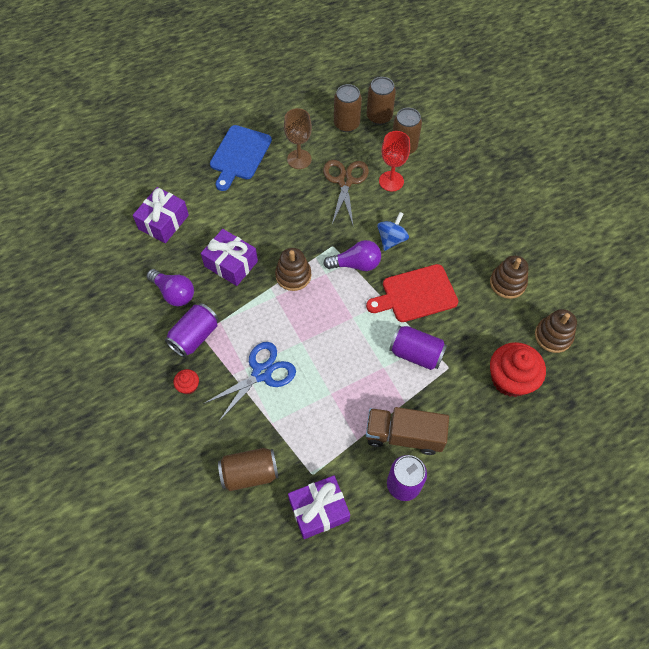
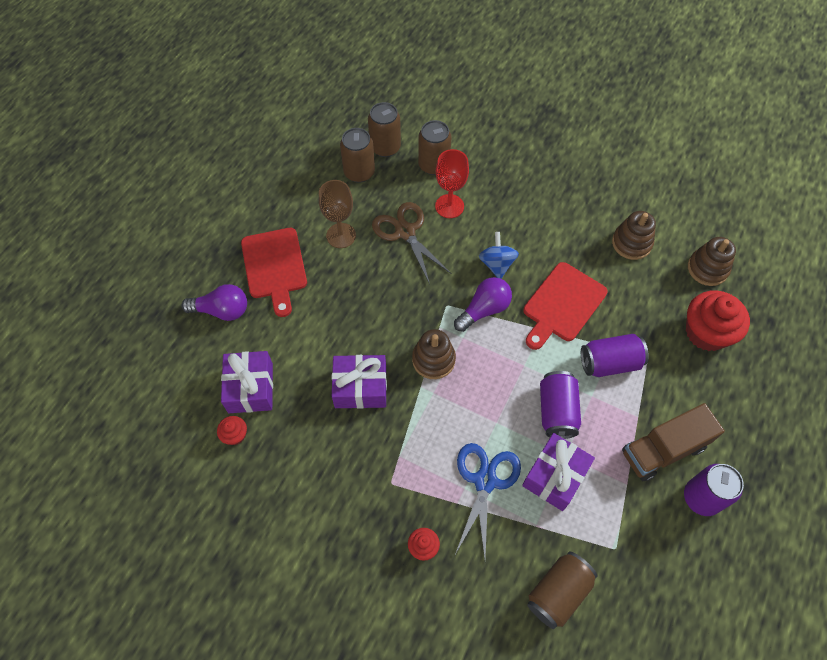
camera: 35 degrees left, 0 degrees up
purple light bulb [147,269,194,306] -> purple light bulb moved to [181,284,247,321]
purple can [165,303,218,357] -> purple can moved to [540,371,581,439]
blue cutting board [210,125,272,191] -> red cutting board [241,228,307,317]
purple gift [288,475,350,539] -> purple gift moved to [522,433,595,511]
none -> red cupcake [217,416,247,445]

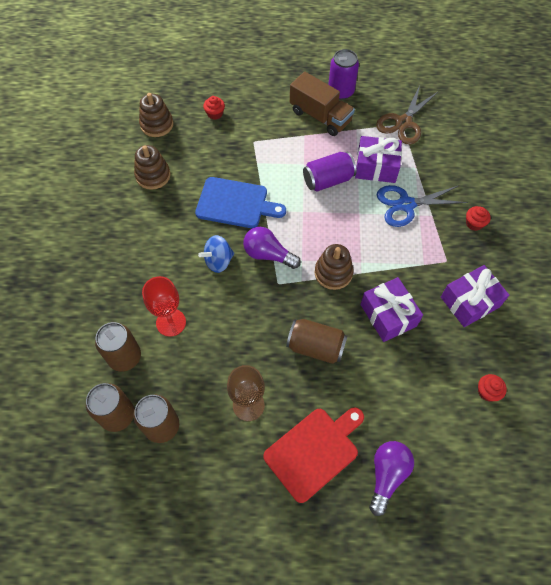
camera: 115 degrees left, 0 degrees up
purple light bulb [181,284,247,321] -> purple light bulb turned 45 degrees clockwise [369,441,414,516]
purple gift [221,351,273,413] -> purple gift moved to [441,265,509,327]
brown scissors [372,202,452,284] -> brown scissors moved to [376,85,439,144]
red cutting board [523,262,608,350] -> blue cutting board [195,177,286,228]
brown can [527,551,598,629] -> brown can moved to [286,319,347,364]
purple can [581,334,649,377] -> none
red cupcake [686,290,750,351] -> red cupcake [203,96,225,120], size x0.47

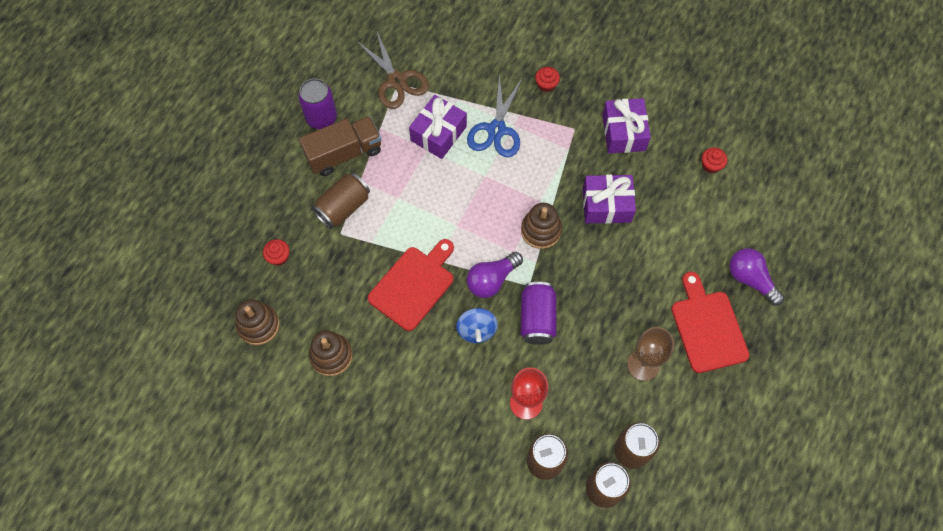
camera: 65 degrees left, 5 degrees up
blue cutting board [195,177,286,228] -> red cutting board [368,239,454,331]
brown can [286,319,347,364] -> brown can moved to [312,173,370,229]
purple can [303,152,356,192] -> purple can moved to [521,282,557,345]

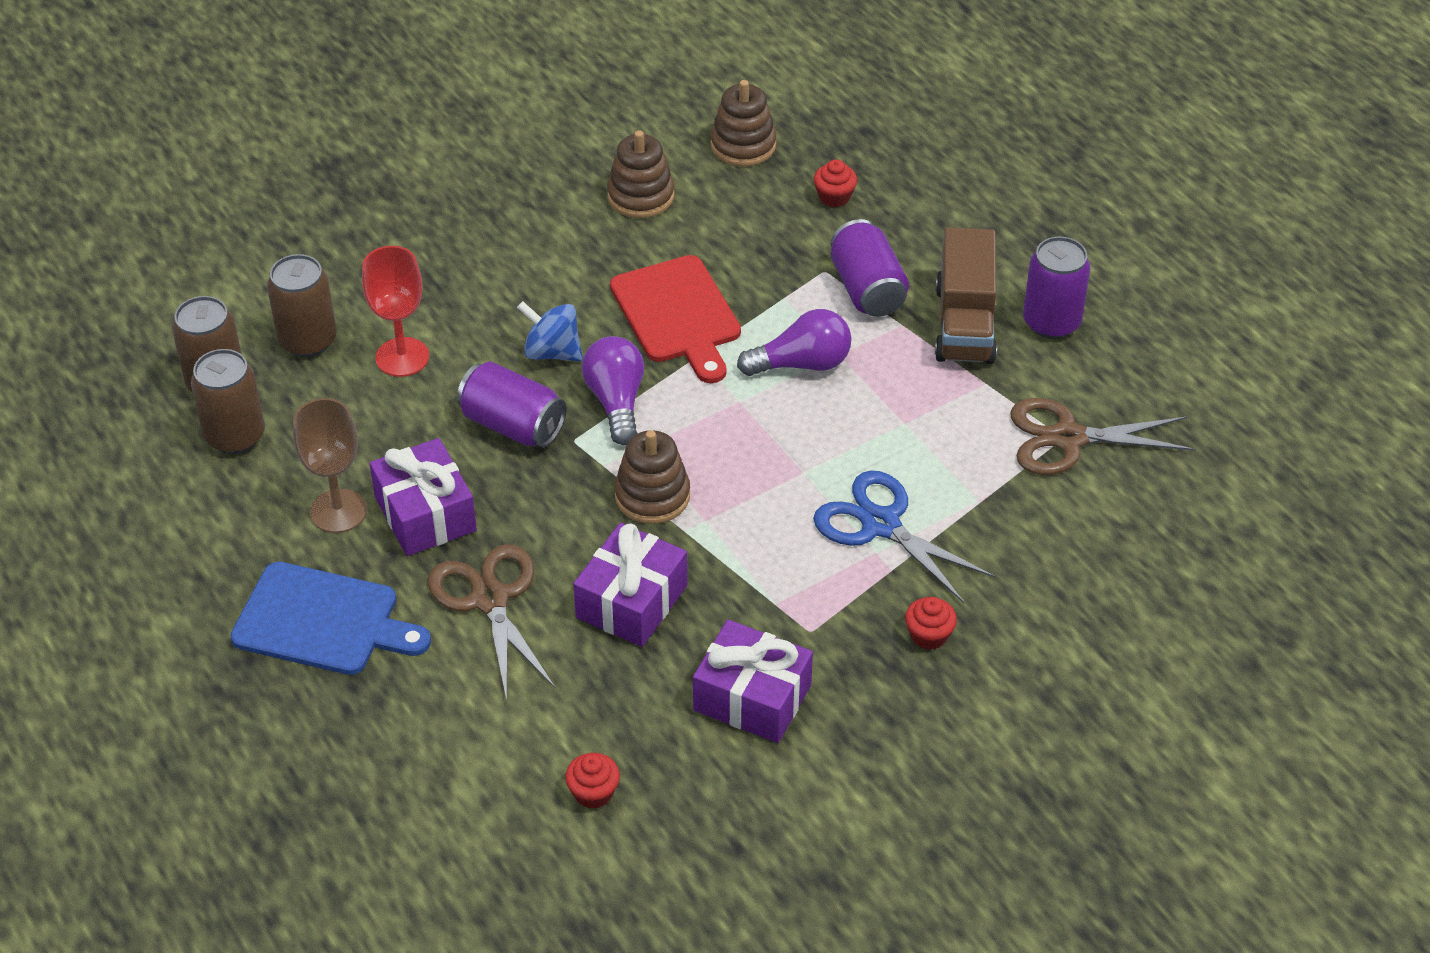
camera: 120 degrees right, 20 degrees down
brown can [312,173,370,229] -> purple can [831,219,909,317]
purple gift [409,95,467,159] -> purple gift moved to [370,438,477,556]
red cutting board [671,272,749,373] -> blue cutting board [230,562,431,675]
purple light bulb [729,248,784,306] -> purple light bulb moved to [737,309,852,376]
none -> brown scissors [428,544,556,701]

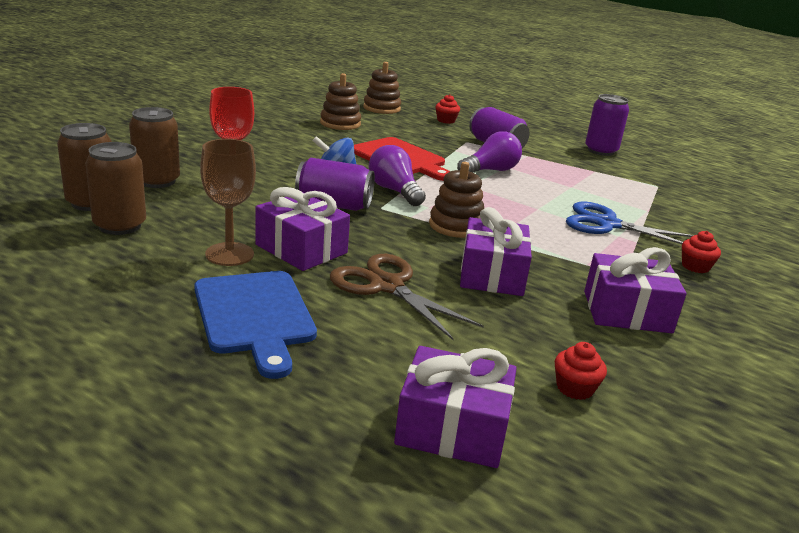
camera: 25 degrees left, 20 degrees down
blue cutting board [230,562,431,675] -> blue cutting board turned 75 degrees clockwise [194,271,317,379]
brown truck [935,227,997,364] -> none
brown scissors [1010,398,1196,475] -> none
none -> purple gift [394,346,517,468]

